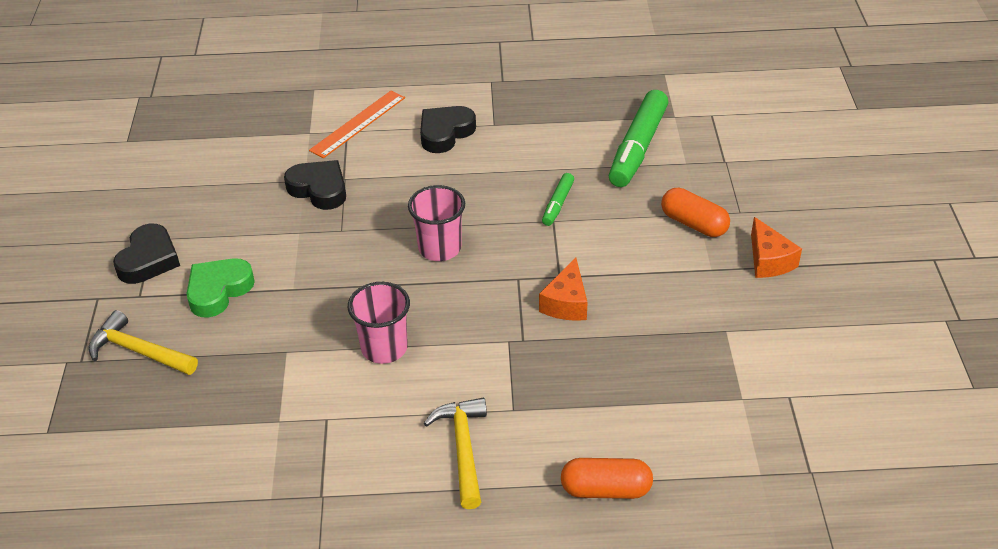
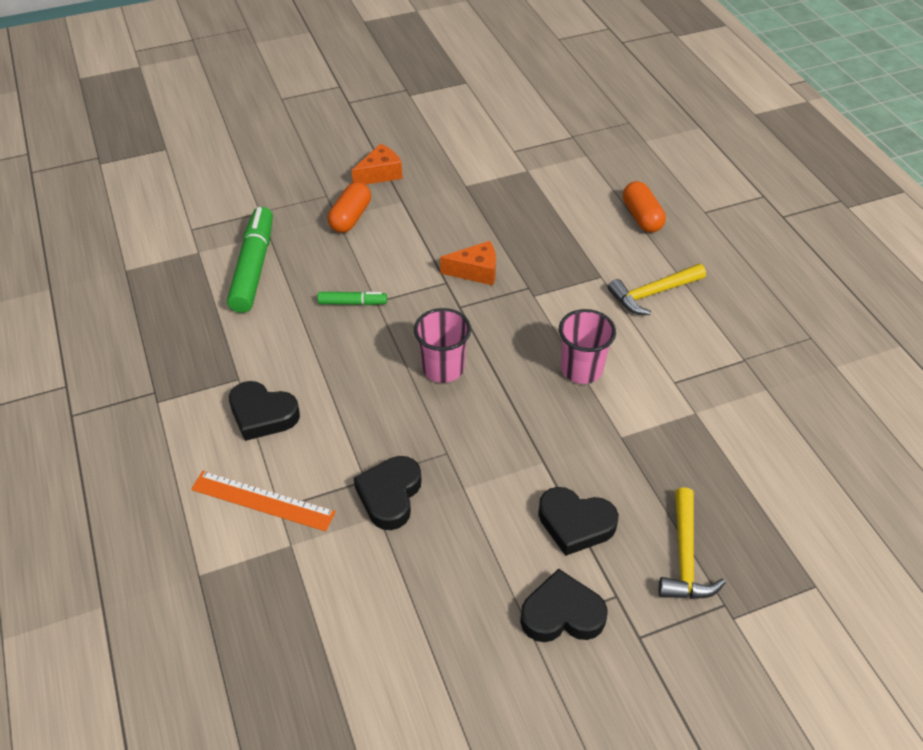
camera: 110 degrees left, 5 degrees up
green heart [186,258,255,318] -> black heart [538,487,619,556]
green marker [608,90,668,187] -> green marker turned 90 degrees counterclockwise [227,207,273,313]

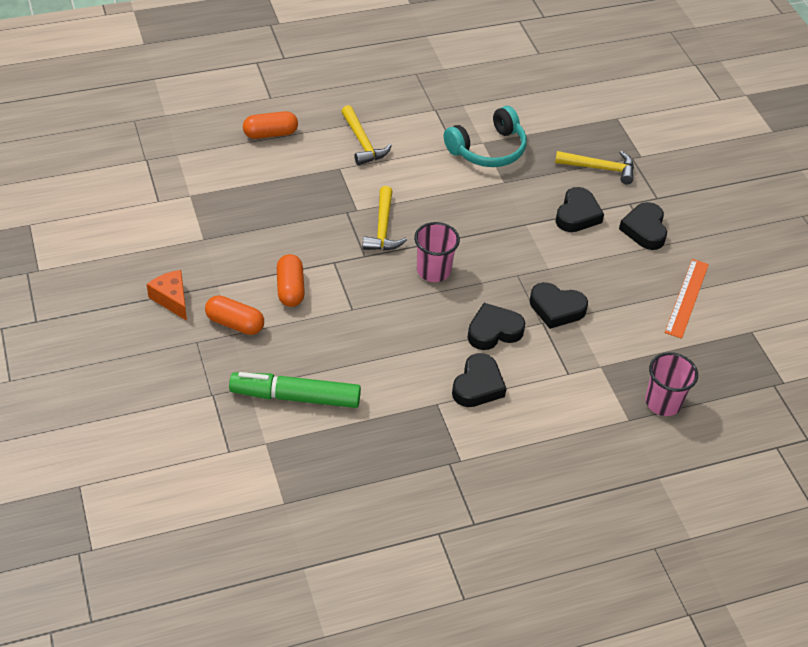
camera: 90 degrees left, 0 degrees up
orange ruler [191,471,336,532] -> orange ruler moved to [665,259,709,339]
green marker [317,291,387,305] -> none
orange cheese [440,241,496,285] -> none
pink cup [559,309,616,384] -> pink cup moved to [645,352,698,416]
none -> orange capsule [277,254,305,307]
none -> yellow hammer [363,186,407,251]
none -> turquoise headphones [444,106,527,167]
none -> black heart [467,303,525,350]

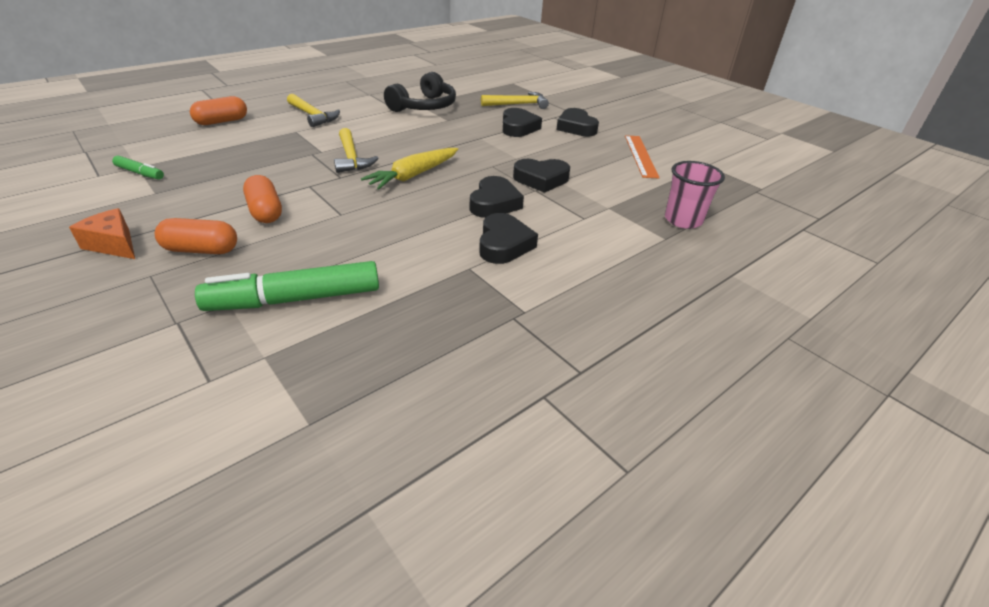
camera: 20 degrees left, 10 degrees down
pink cup [414,222,460,282] -> yellow carrot [361,148,458,190]
turquoise headphones [444,106,527,167] -> black headphones [384,72,456,112]
black heart [467,303,525,350] -> black heart turned 150 degrees clockwise [470,176,524,218]
none -> green marker [112,156,164,180]

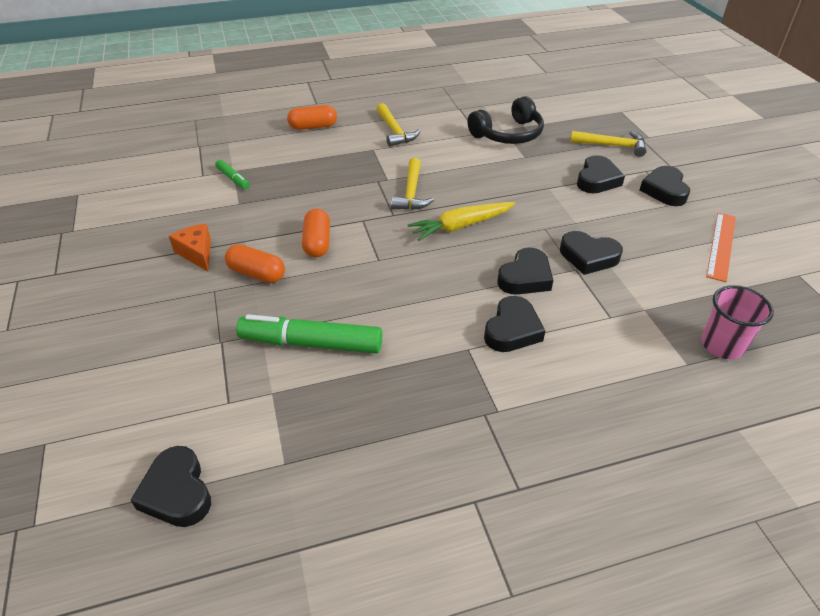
camera: 25 degrees right, 5 degrees up
none -> black heart [131,446,211,527]

